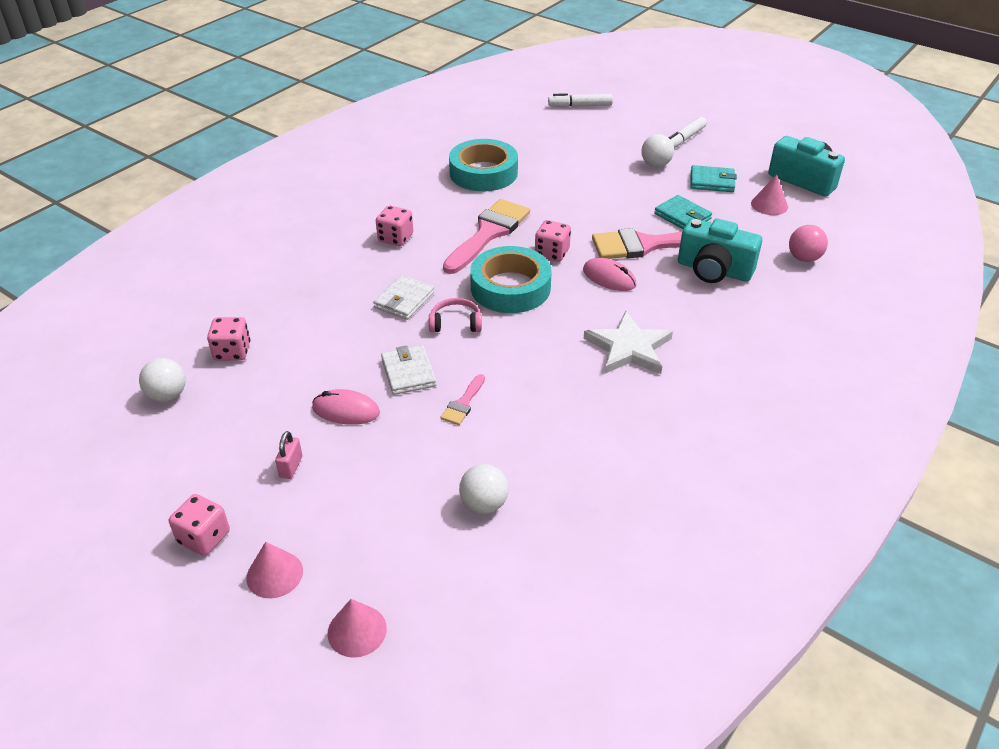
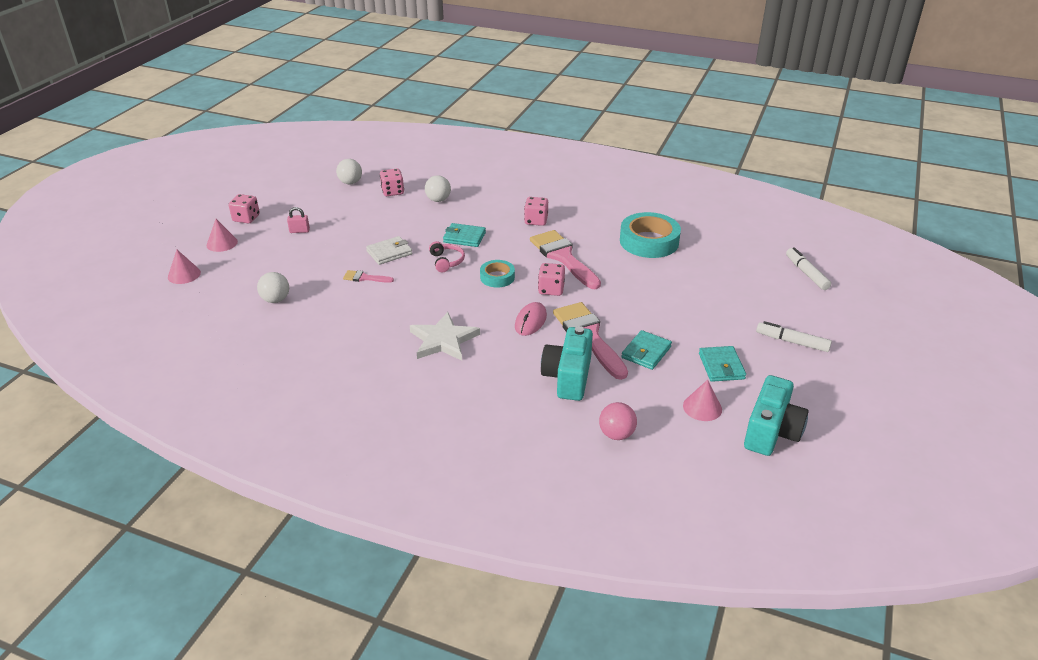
camera: 75 degrees right, 5 degrees down
pink mouse [312,389,380,425] -> none
white wallet [373,275,434,320] -> turquoise wallet [443,223,486,247]
pink brush [443,199,530,274] -> pink brush turned 135 degrees counterclockwise [530,230,601,289]
turquoise tape [470,246,552,313] -> turquoise tape [480,260,515,288], size x0.55
white ball [641,134,674,167] -> white ball moved to [425,175,451,202]

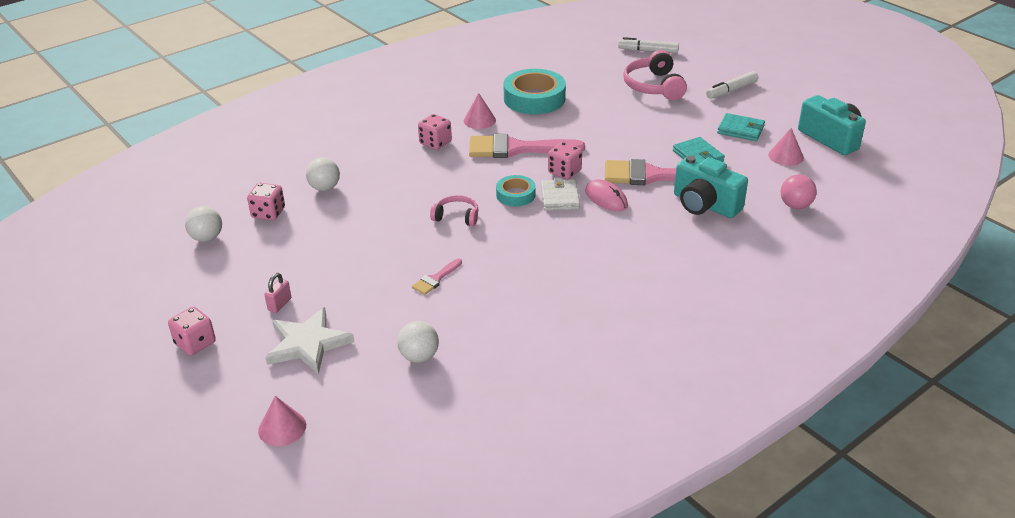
camera: 60 degrees left, 0 degrees up
pink cone [207,219,238,252] -> pink cone moved to [464,93,496,129]
white wallet [366,236,412,265] -> white wallet moved to [541,177,580,211]
white star [410,312,480,361] -> white star moved to [265,307,355,374]
turquoise wallet [443,223,486,247] -> none
none -> pink headphones [623,50,687,100]

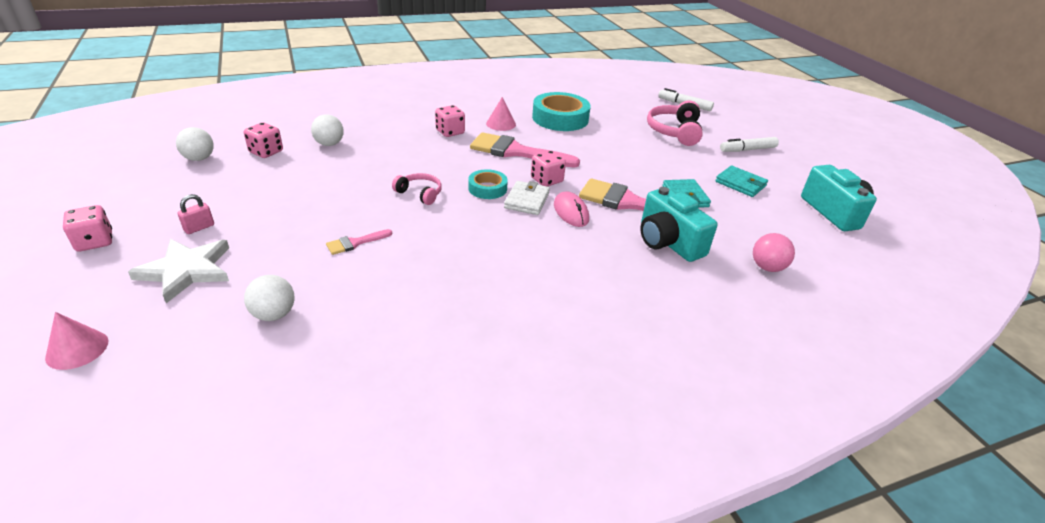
camera: 15 degrees right, 0 degrees up
pink cone [768,128,804,166] -> none

